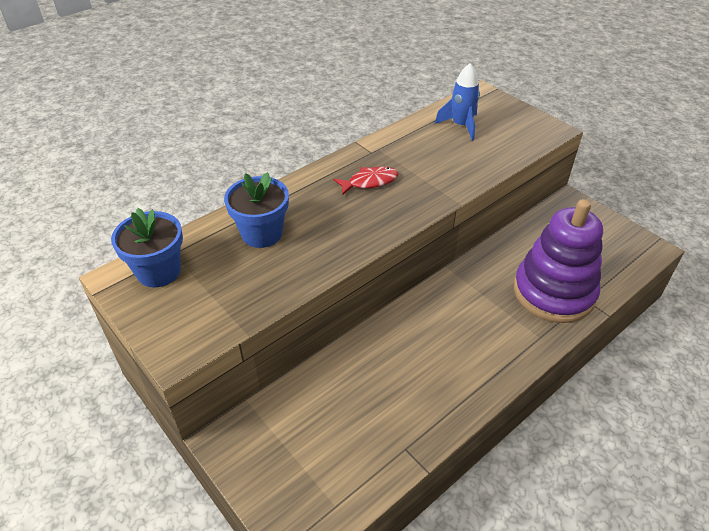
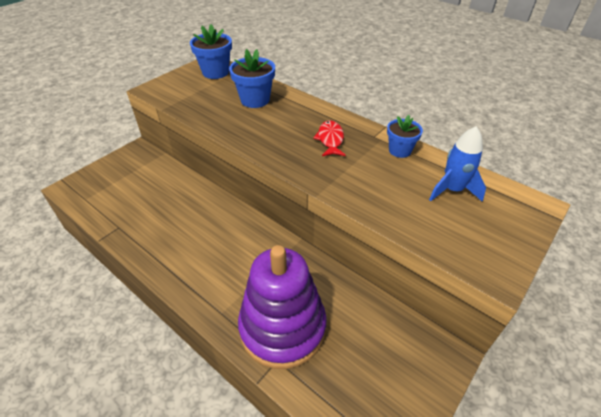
camera: 80 degrees right, 0 degrees up
red fish [333,167,398,195] -> red fish turned 150 degrees counterclockwise [313,120,346,156]
none -> blue flower pot [387,115,423,158]

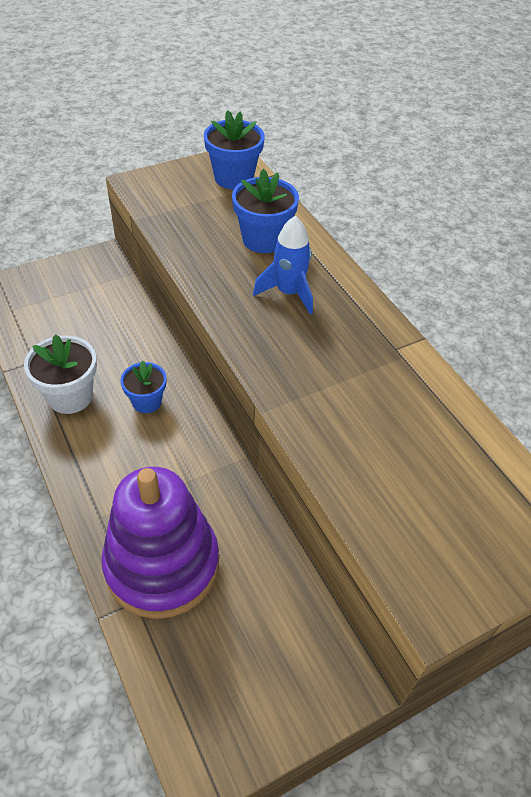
camera: 20 degrees right, 5 degrees up
red fish [313,120,346,156] -> none
blue flower pot [387,115,423,158] -> blue flower pot moved to [120,360,166,413]
blue rocket [429,126,486,202] -> blue rocket moved to [253,216,313,314]
none -> white flower pot [24,334,97,414]

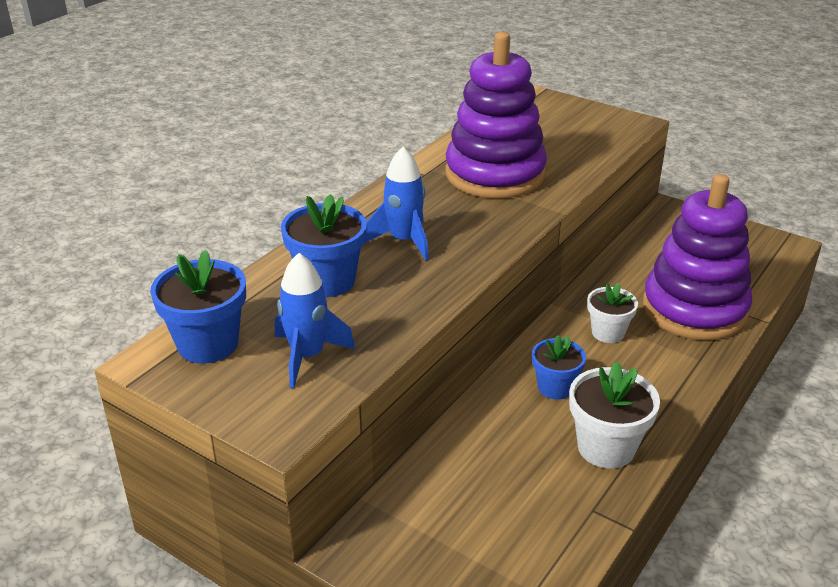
camera: 115 degrees left, 15 degrees down
none -> blue rocket [275,253,355,388]
none -> purple stacking toy [445,32,547,198]
none -> white flower pot [587,283,638,343]

